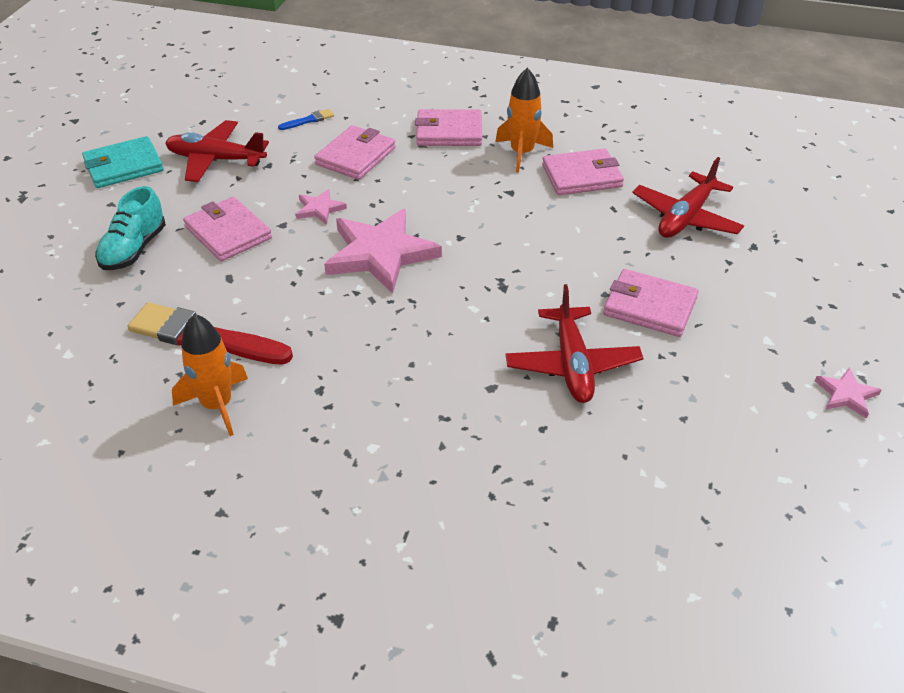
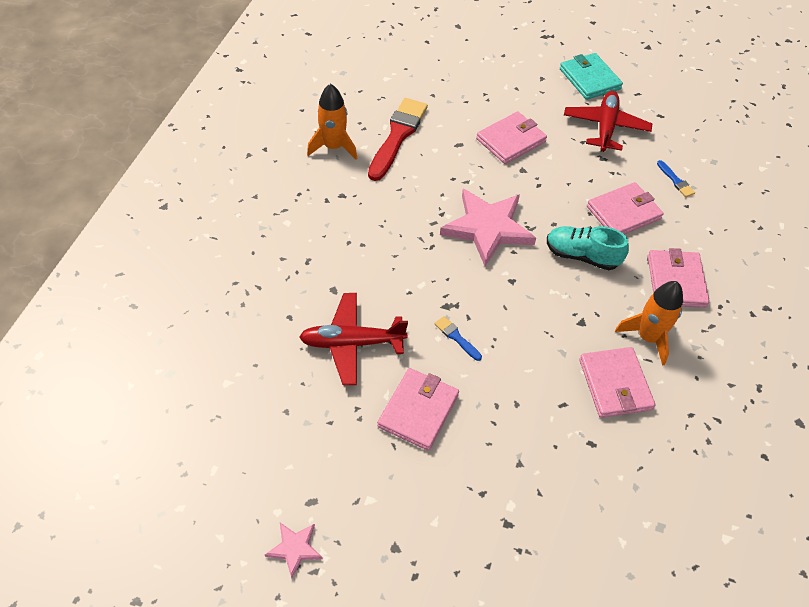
camera: 90 degrees right, 10 degrees up
turquoise shoe [95,186,166,270] -> turquoise shoe moved to [547,226,629,270]
pink star [296,189,347,225] -> none
pink wallet [314,125,396,180] -> pink wallet turned 60 degrees counterclockwise [587,182,664,234]
red plane [632,157,744,238] -> none
none -> blue brush [434,316,482,361]

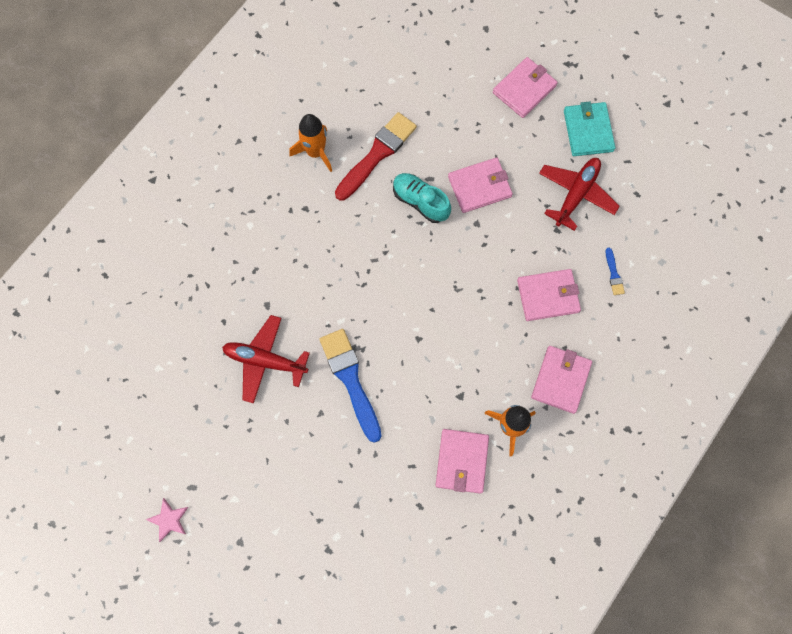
camera: 20 degrees right, 20 degrees up
pink wallet [377,368,459,451] -> pink wallet moved to [493,57,558,118]
blue brush [434,316,482,361] -> blue brush [319,329,382,443], size x2.30
pink star [440,189,536,267] -> none
turquoise shoe [547,226,629,270] -> turquoise shoe moved to [393,173,451,223]

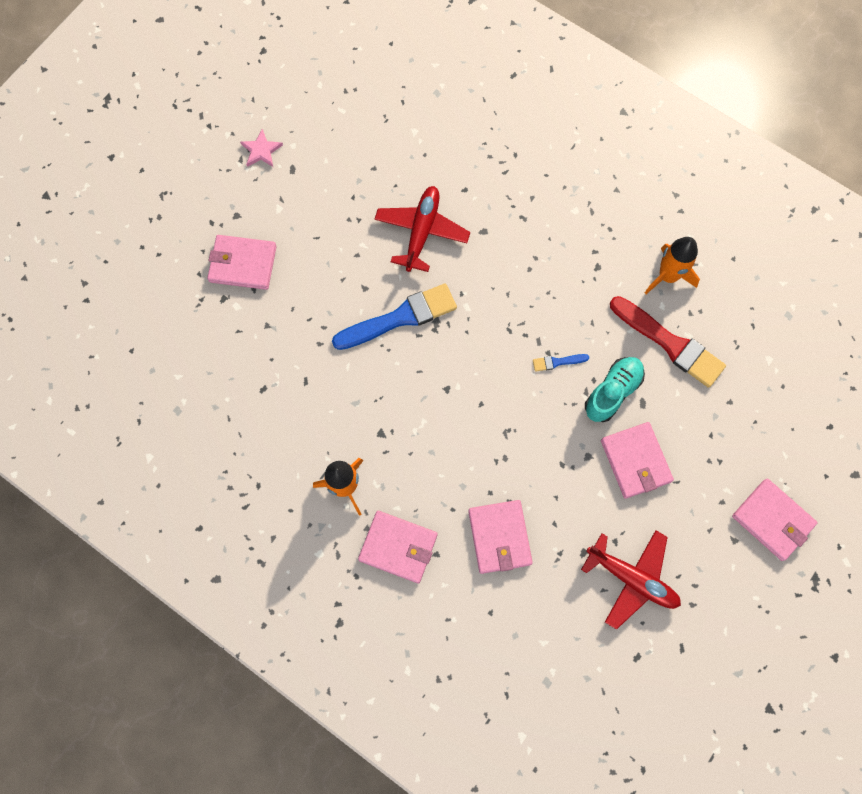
camera: 90 degrees right, 0 degrees up
pink wallet [435,429,489,494] -> pink wallet moved to [207,235,277,290]
turquoise wallet [564,101,616,156] -> none
blue brush [605,248,625,295] -> blue brush moved to [533,354,589,372]

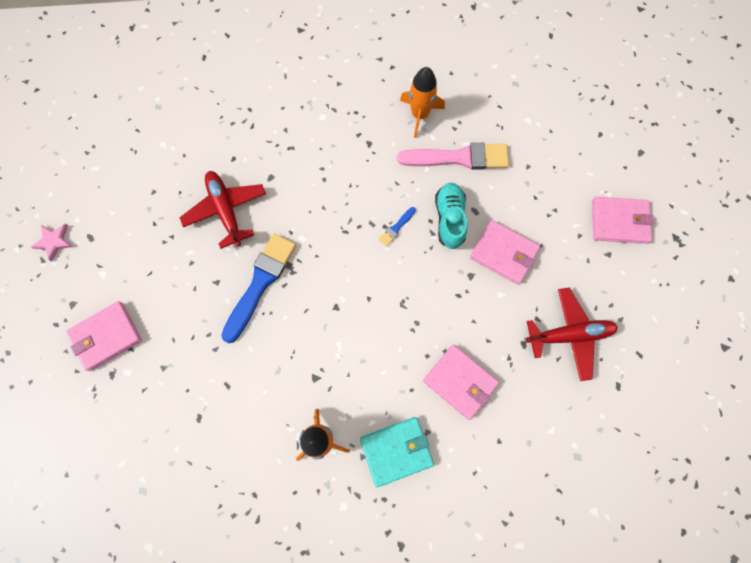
camera: 40 degrees left, 0 degrees up
pink wallet [358,511,438,583] -> turquoise wallet [360,417,434,487]
red brush [610,296,726,388] -> pink brush [397,143,509,170]

